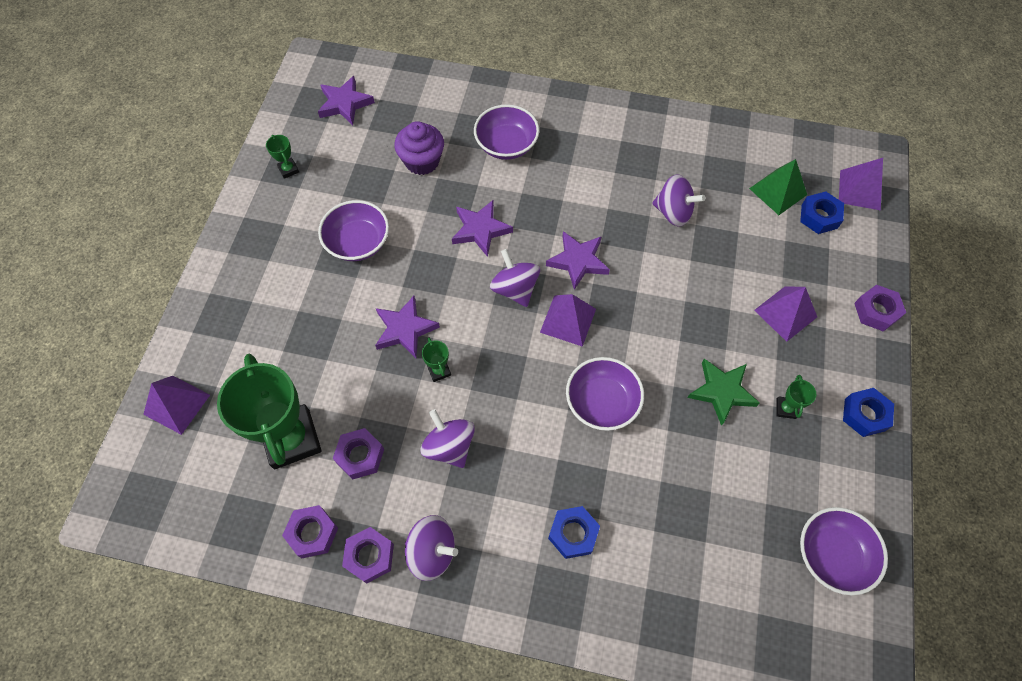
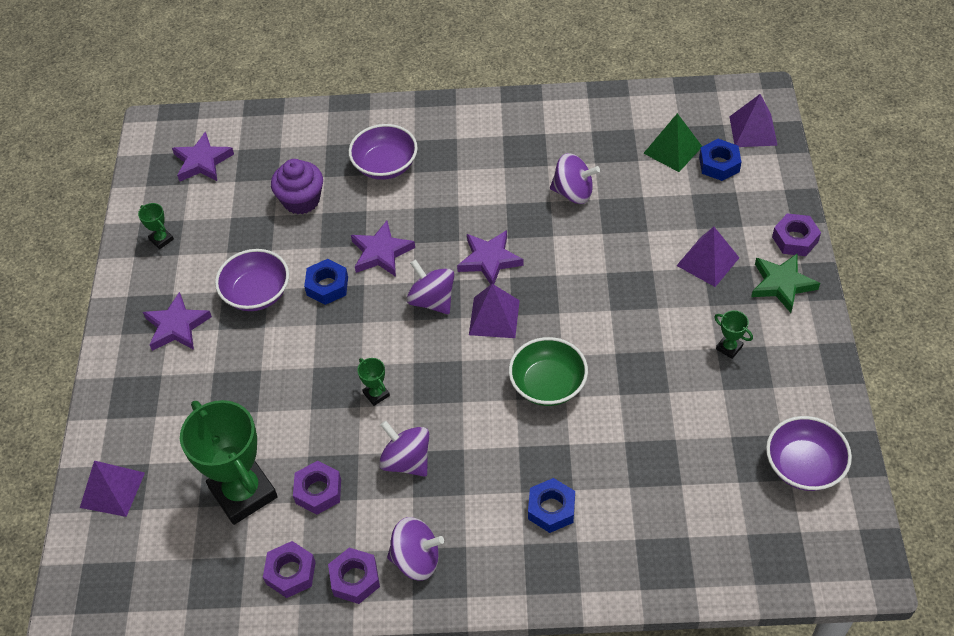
camera: 10 degrees left, 10 degrees down
purple star [375,296,440,358] -> purple star moved to [143,292,212,351]
purple bowl [566,357,644,431] -> green bowl [509,337,588,406]
green star [688,359,760,426] -> green star moved to [751,254,820,313]
green trophy [776,375,817,419] -> green trophy turned 45 degrees counterclockwise [714,310,753,359]
blue nut [843,388,894,437] -> blue nut moved to [304,259,348,305]

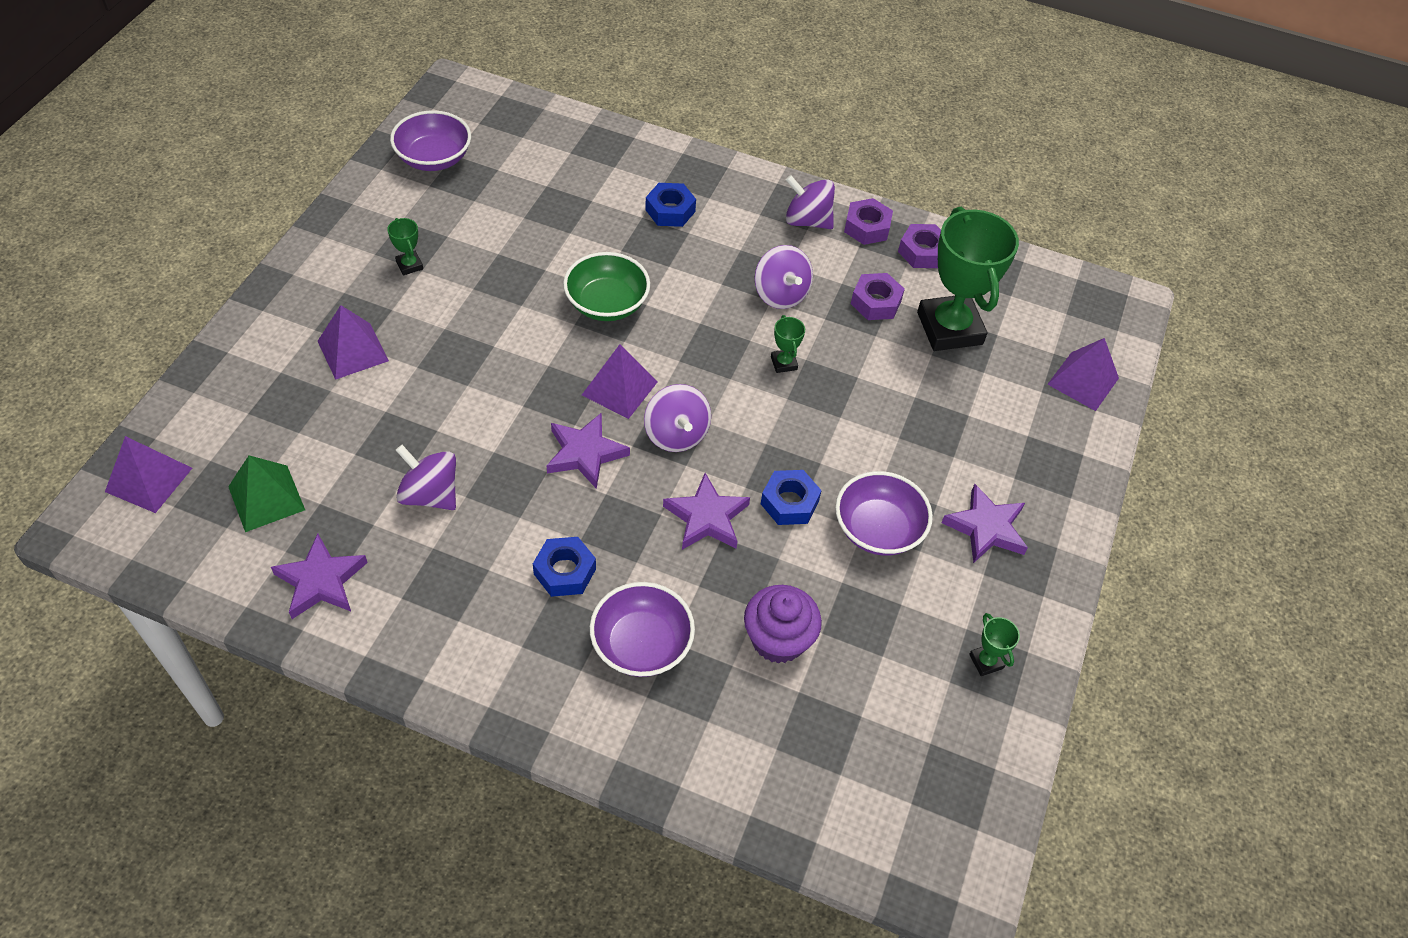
camera: 165 degrees left, 0 degrees up
purple star [172,132,234,181] -> purple star moved to [271,534,368,619]
blue nut [699,139,741,181] -> blue nut moved to [533,537,596,597]
green star [751,254,820,313] -> none
purple nut [772,213,821,256] -> none

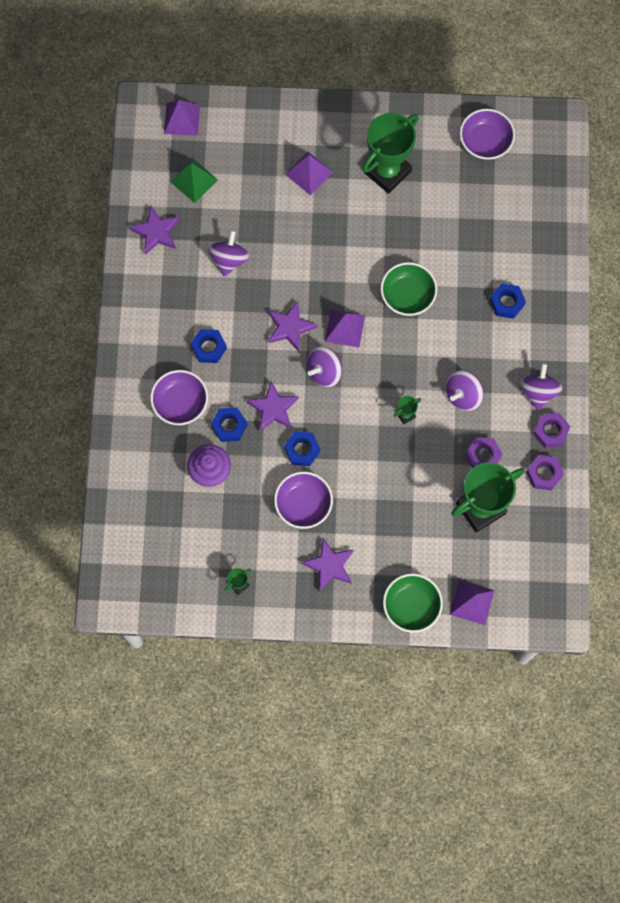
camera: 75 degrees right, 20 degrees up
green trophy [387,218,423,275] -> green trophy [362,113,419,194], size x2.48
none -> blue nut [211,407,247,442]
none -> green bowl [383,573,443,633]

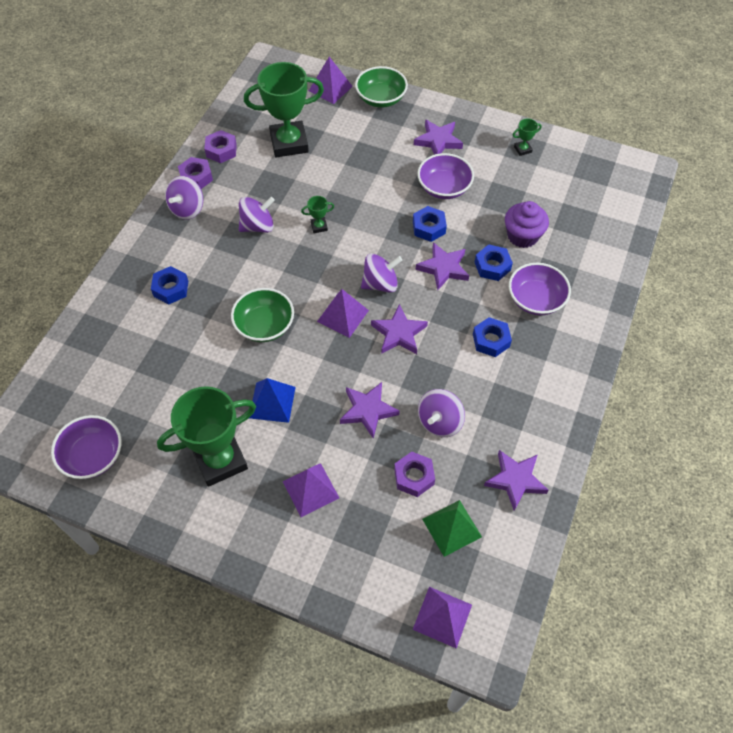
camera: 160 degrees left, 15 degrees down
purple nut [465,437,502,469] -> purple nut moved to [394,452,435,497]
none -> blue pyramid [249,378,296,423]
none -> purple star [340,382,400,439]

